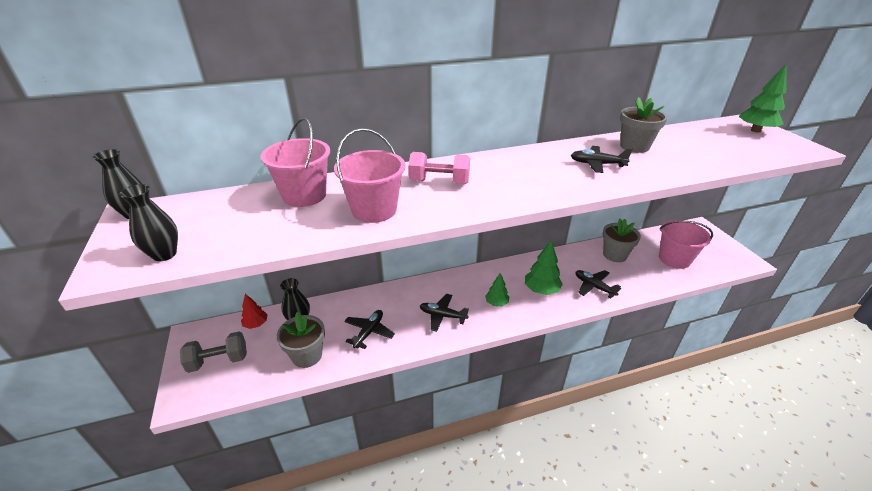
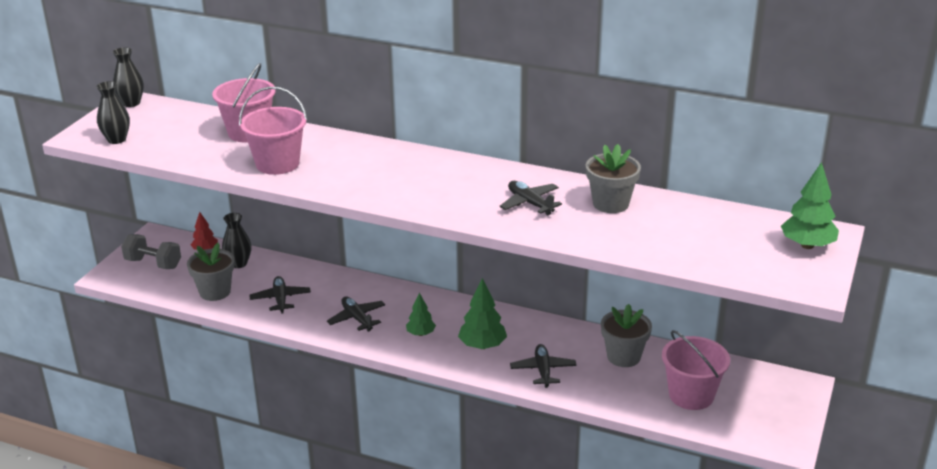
camera: 40 degrees right, 5 degrees down
black plane [344,310,395,349] -> black plane turned 75 degrees counterclockwise [249,276,311,314]
pink dumbbell [408,152,470,184] -> none

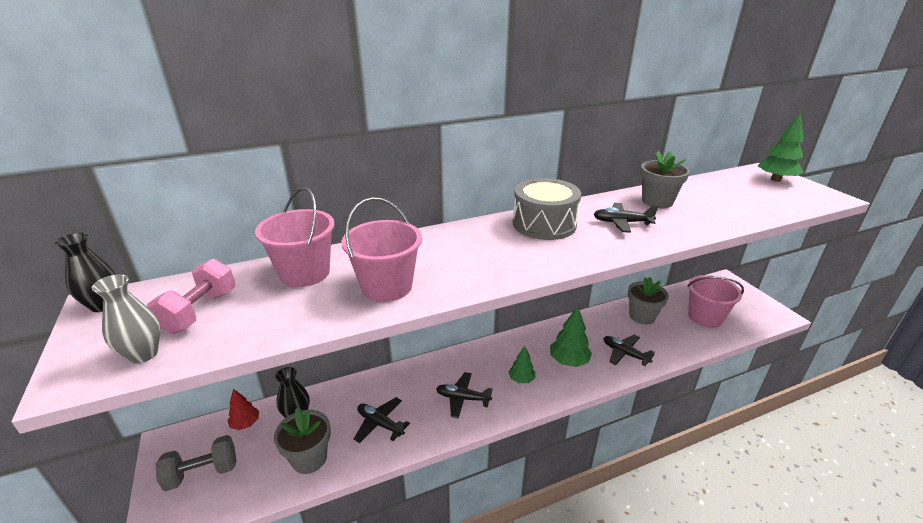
camera: 45 degrees left, 0 degrees up
black vase [96,81,130,144] -> grey vase [92,274,160,364]
none -> pink dumbbell [147,258,236,334]
none -> grey drum [513,178,581,240]

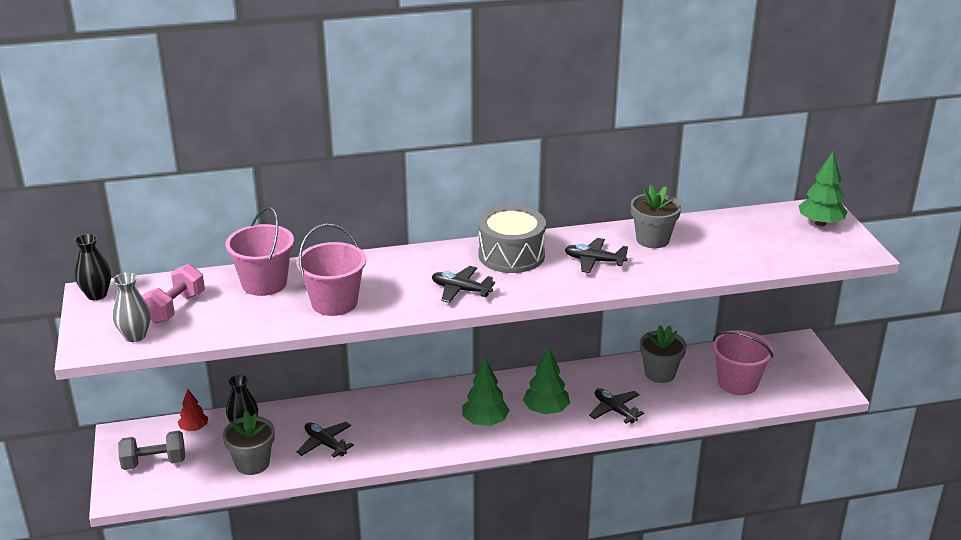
camera: 10 degrees right, 0 degrees up
black plane [436,372,493,418] -> black plane moved to [432,266,495,303]
green tree [509,346,535,383] -> green tree [462,357,510,426], size x1.60

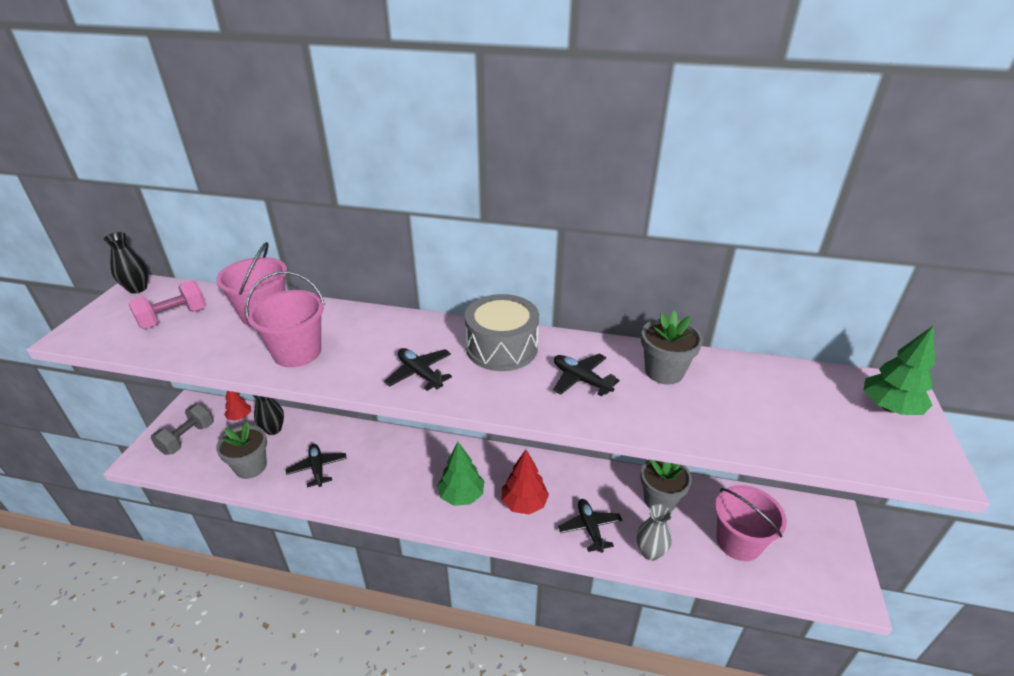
camera: 25 degrees right, 5 degrees up
grey vase [113,273,151,342] -> grey vase moved to [637,504,672,561]
grey dumbbell [118,431,185,470] -> grey dumbbell turned 75 degrees counterclockwise [151,404,214,455]
green tree [523,346,570,414] -> red tree [502,450,549,514]

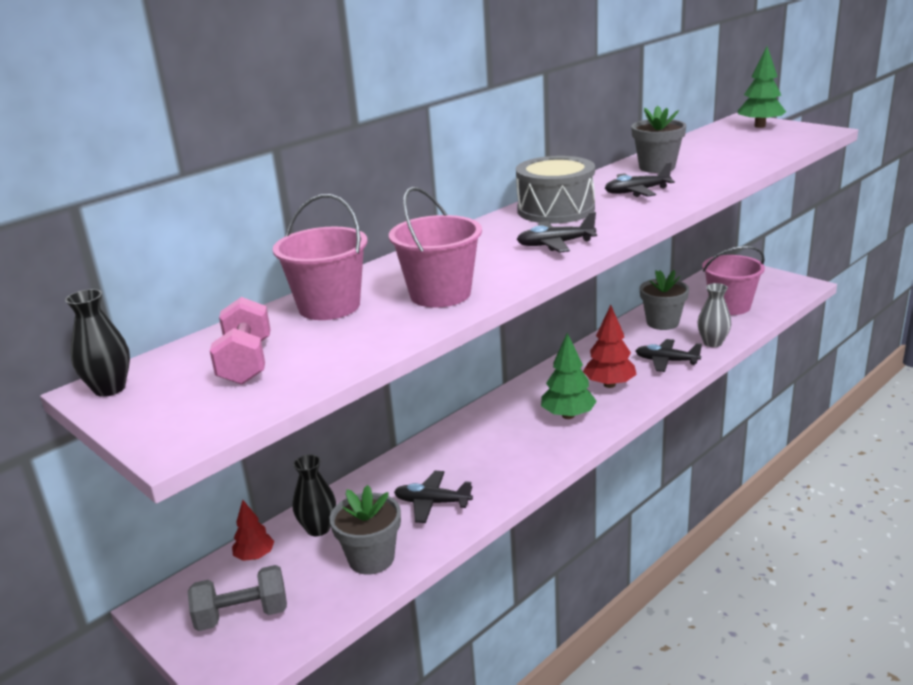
camera: 55 degrees left, 10 degrees down
grey dumbbell [151,404,214,455] -> grey dumbbell turned 75 degrees counterclockwise [188,565,287,631]

